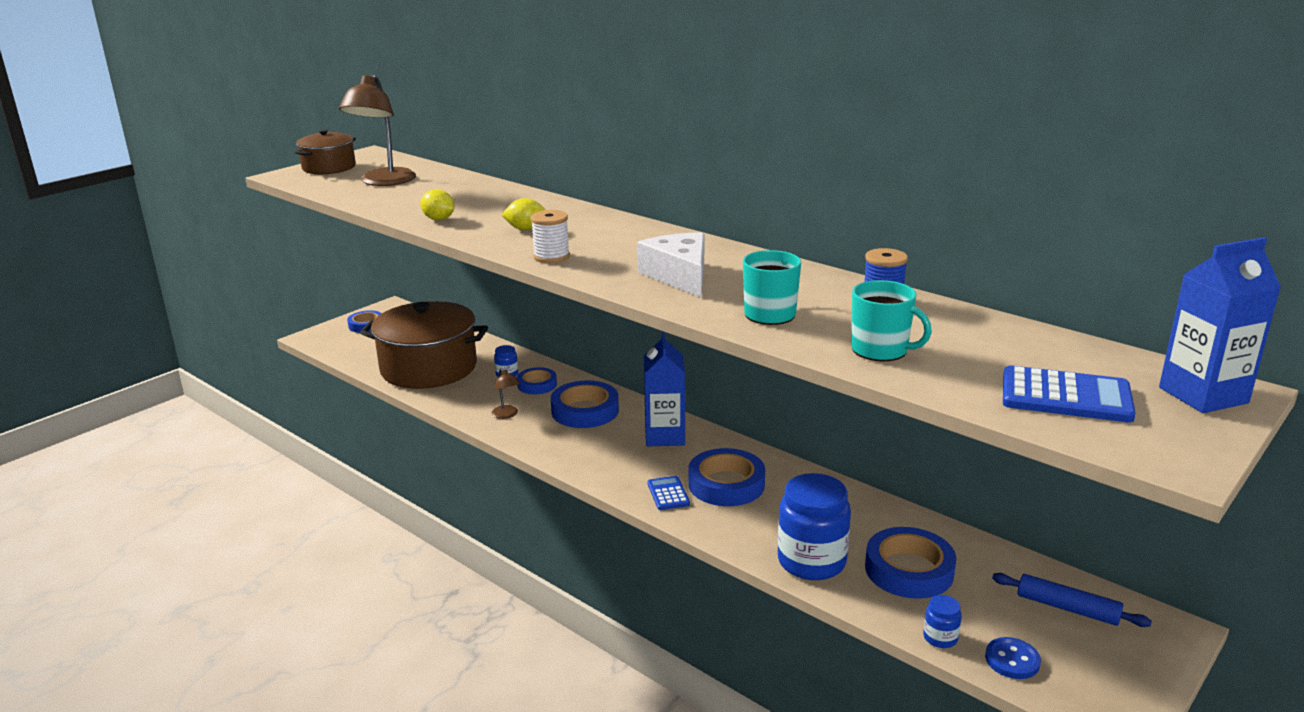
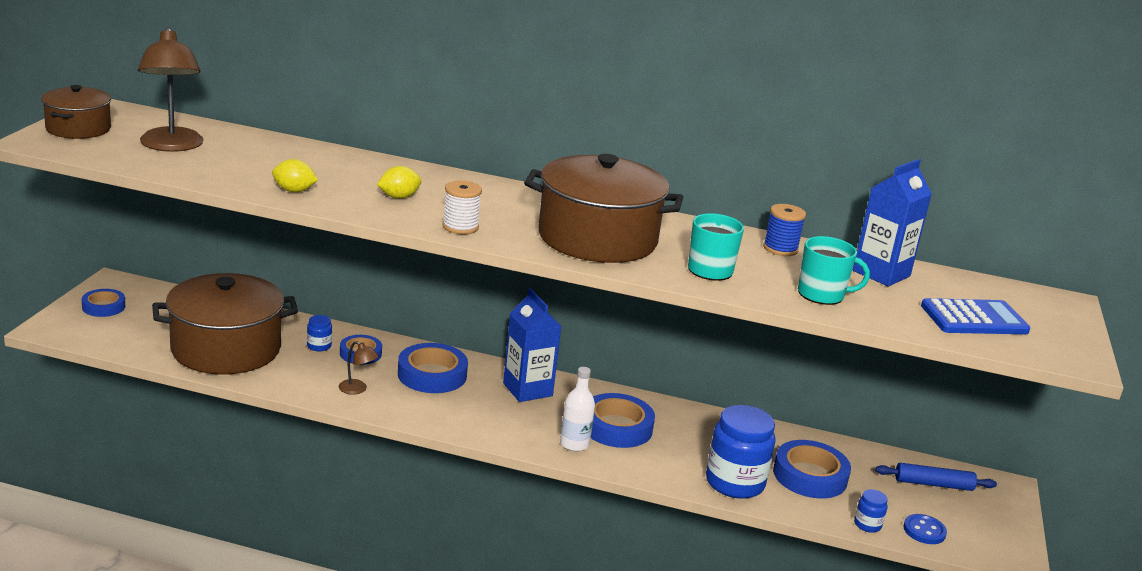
camera: 30 degrees left, 0 degrees up
white cheese [637,233,704,298] -> brown pot [524,154,683,263]
blue calculator [647,476,690,510] -> white bottle [560,367,595,452]
blue carton [1159,237,1281,413] -> blue carton moved to [853,159,932,287]

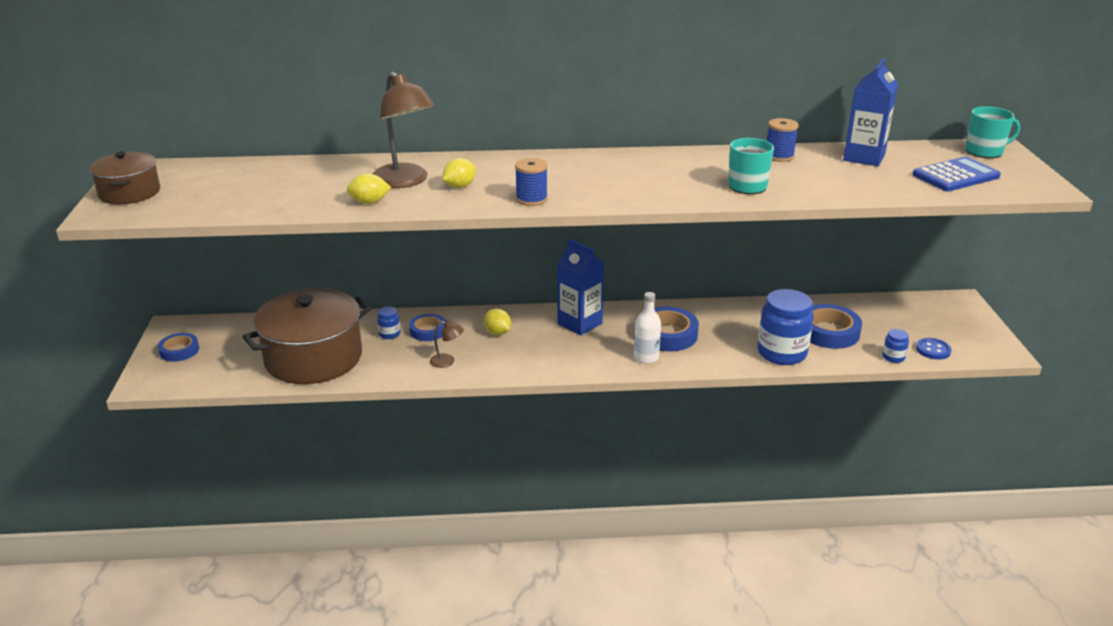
camera: 15 degrees left, 5 degrees up
brown lamp [138,27,204,152] -> brown lamp moved to [373,72,435,188]
blue tape [398,343,468,393] -> yellow lemon [484,309,511,335]
white spool [442,181,482,234] -> blue spool [515,158,548,206]
brown pot [524,154,683,263] -> none
turquoise mug [798,236,870,305] -> turquoise mug moved to [965,106,1020,158]
blue rolling pin [875,463,997,491] -> none

